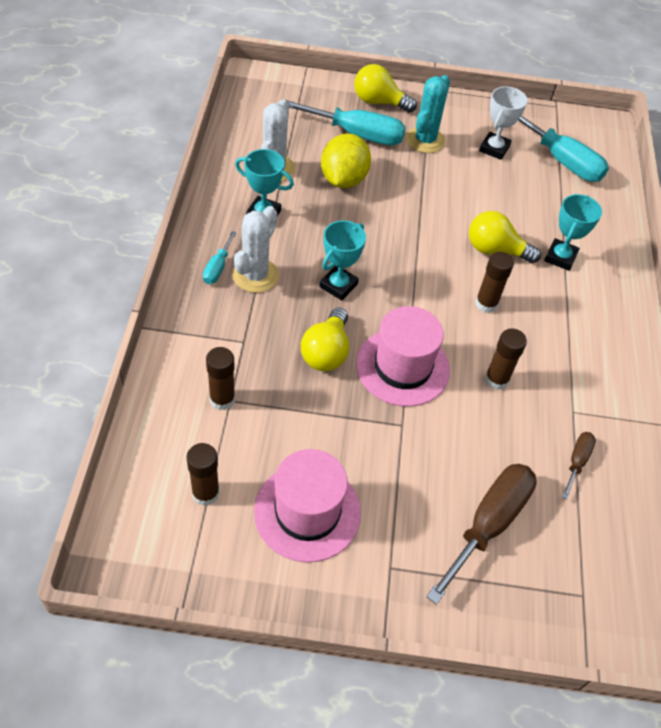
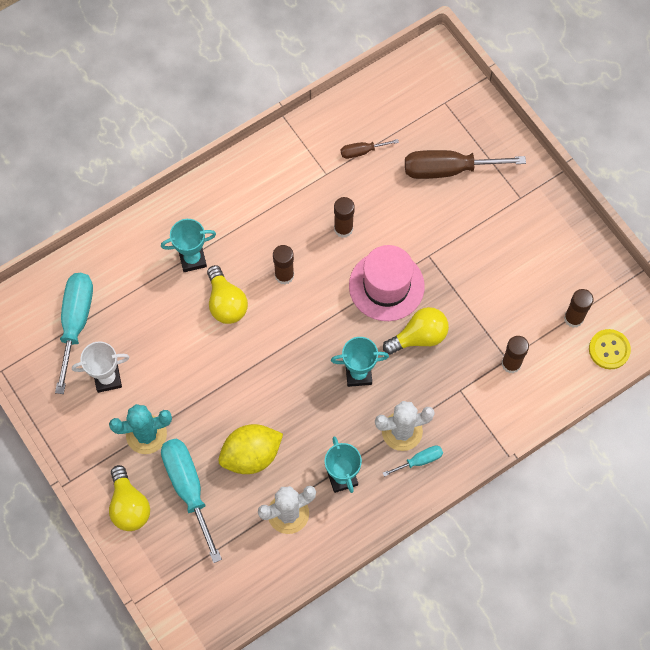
camera: 125 degrees left, 15 degrees up
pink hat [254,449,361,563] -> none
none -> yellow button [589,329,631,369]

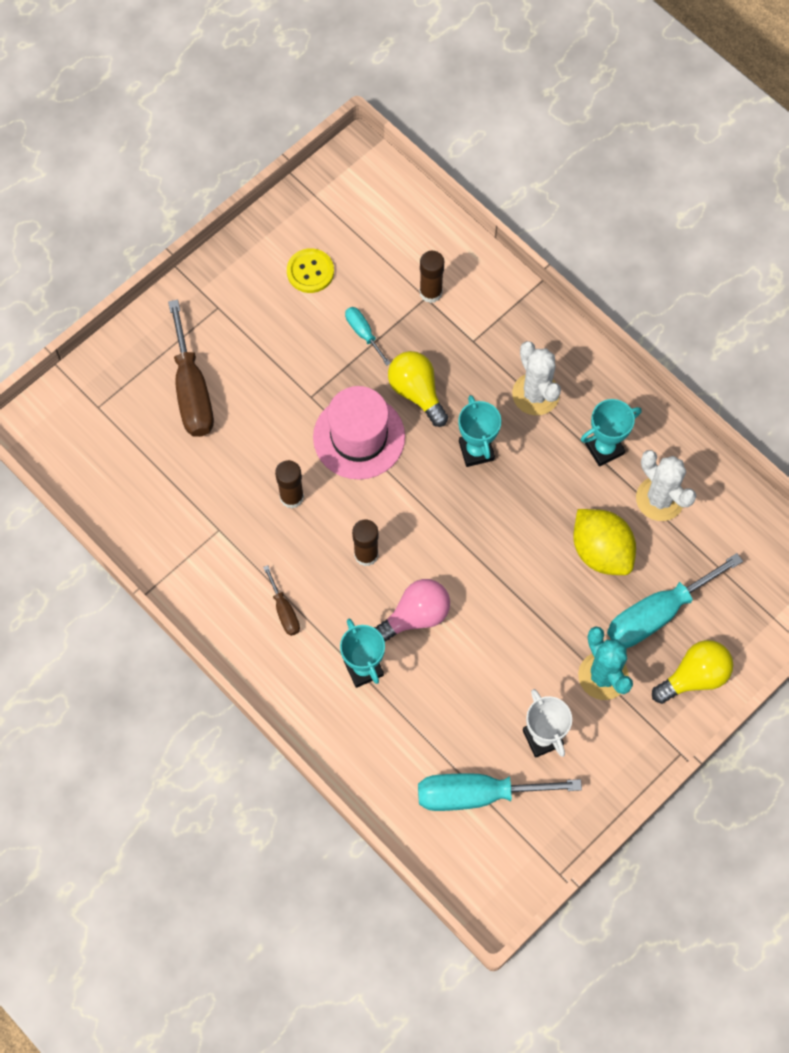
camera: 100 degrees left, 0 degrees up
yellow light bulb [207,265,248,324] -> pink light bulb [374,579,450,642]
brown screwdriver [341,139,399,159] -> brown screwdriver moved to [263,565,300,636]
turquoise screwdriver [383,445,443,477] -> turquoise screwdriver moved to [345,307,391,366]
brown glue stick [564,289,594,328] -> none
yellow button [589,329,631,369] -> yellow button moved to [287,248,334,293]

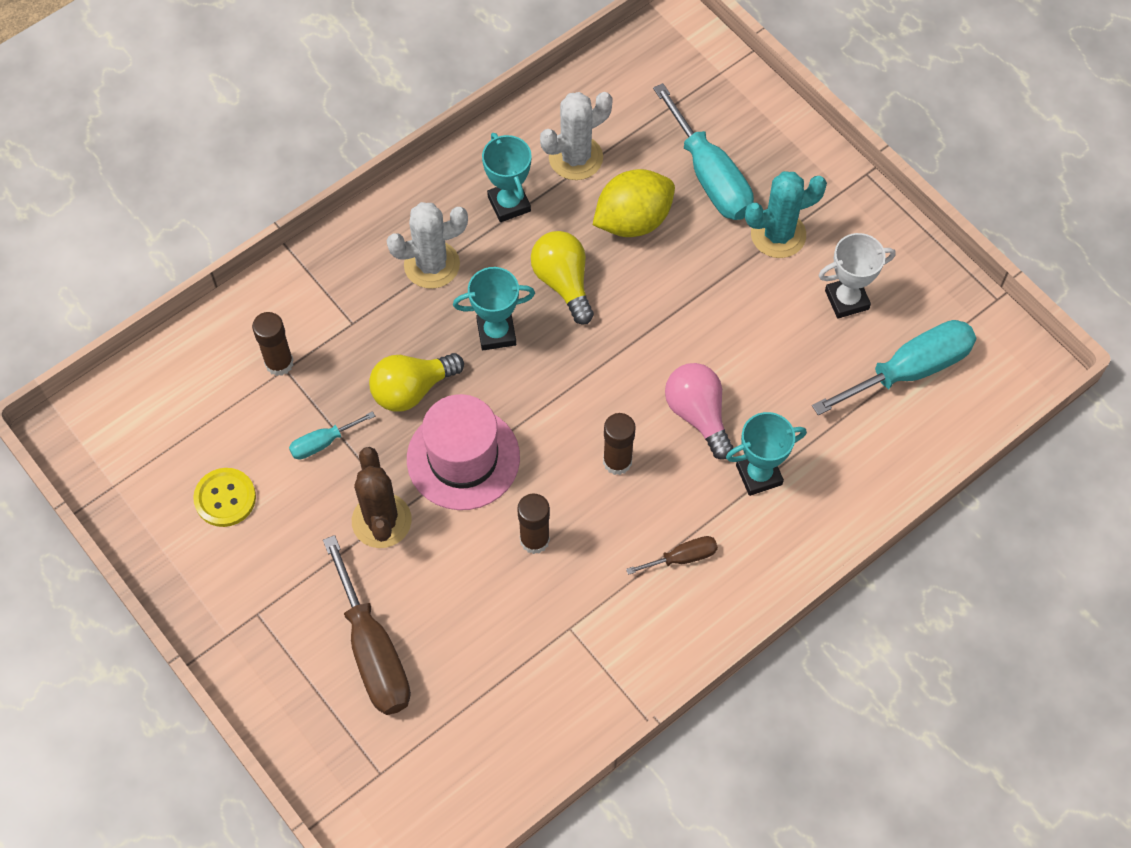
camera: 85 degrees left, 5 degrees down
brown screwdriver [168,300,214,437] -> brown screwdriver turned 75 degrees clockwise [323,535,411,715]
turquoise screwdriver [418,773,582,811] -> turquoise screwdriver turned 120 degrees counterclockwise [812,320,976,416]
yellow light bulb [652,640,733,704] -> yellow light bulb moved to [531,231,594,324]
none -> brown cactus [352,447,412,548]

